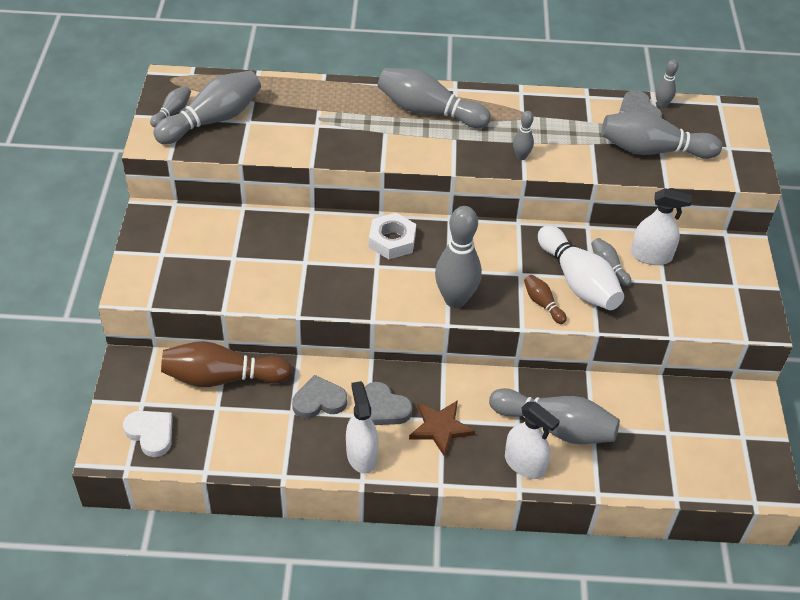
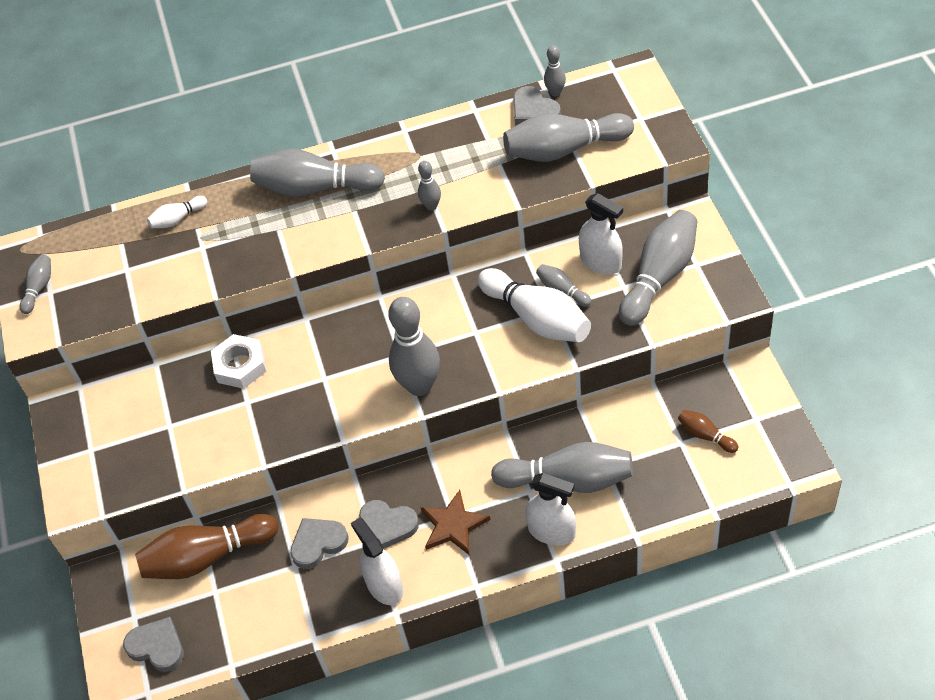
camera: 10 degrees left, 5 degrees up
white heart [123,411,173,457] -> grey heart [123,617,184,672]
grey bowling pin [153,70,261,144] -> grey bowling pin moved to [619,210,697,326]
white nut [369,213,416,259] -> white nut moved to [211,334,266,389]
brown bowling pin [524,275,567,324] -> brown bowling pin moved to [678,409,738,453]
white spray bottle [631,188,692,265] -> white spray bottle turned 45 degrees clockwise [579,193,623,275]
none -> white bowling pin [147,196,207,229]

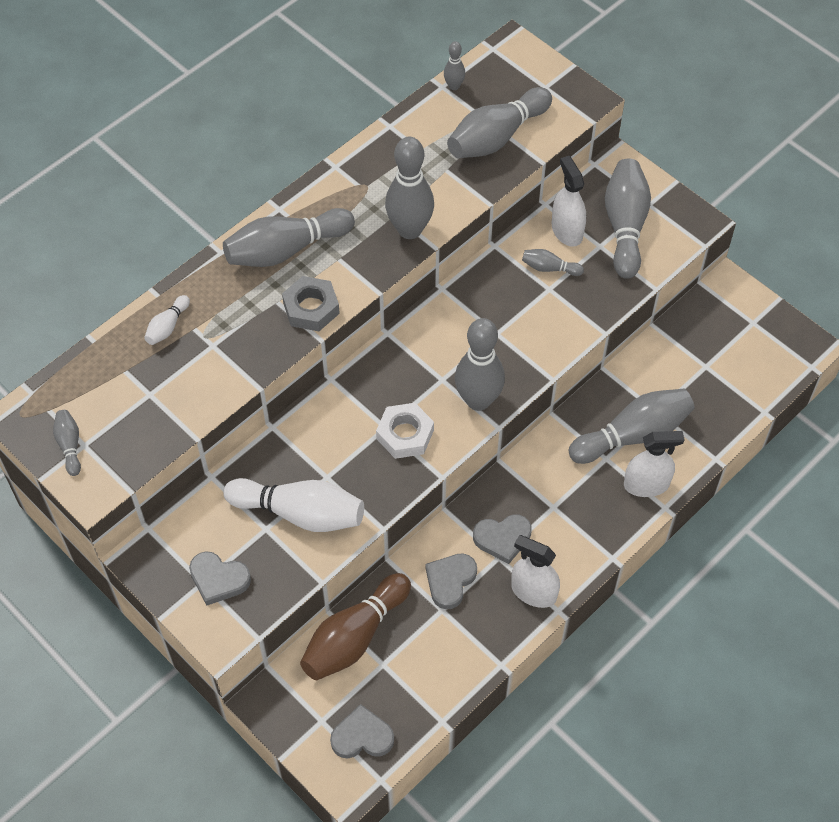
camera: 35 degrees left, 5 degrees up
white nut [211,334,266,389] -> white nut moved to [376,403,434,459]
grey bowling pin [418,161,441,211] -> grey bowling pin [385,137,434,239], size x2.09
brown star [420,490,491,555] -> none
white bowling pin [478,268,591,342] -> white bowling pin moved to [223,478,364,532]
grey heart [513,86,561,126] -> grey heart moved to [189,551,251,605]
white spray bottle [579,193,623,275] -> white spray bottle turned 120 degrees counterclockwise [552,156,586,247]
brown bowling pin [678,409,738,453] -> none
none -> grey nut [282,276,340,331]

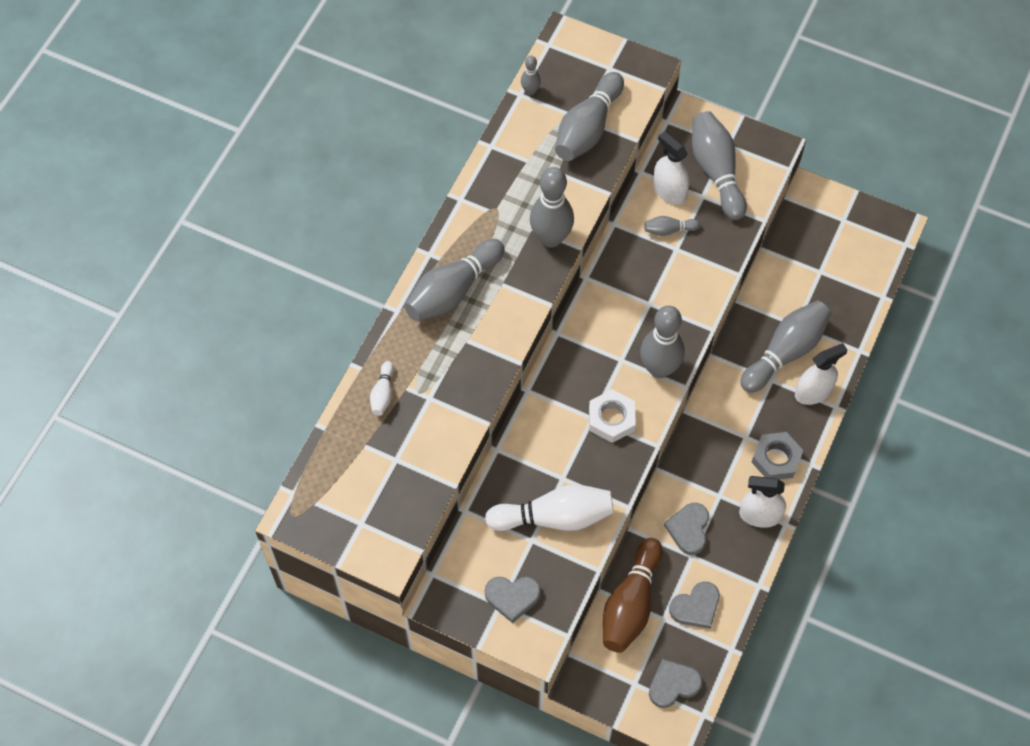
camera: 20 degrees left, 5 degrees up
grey bowling pin [53,410,81,476] -> none
grey nut [282,276,340,331] -> grey nut moved to [752,432,804,480]
grey heart [473,514,532,564] -> grey heart moved to [669,581,720,629]

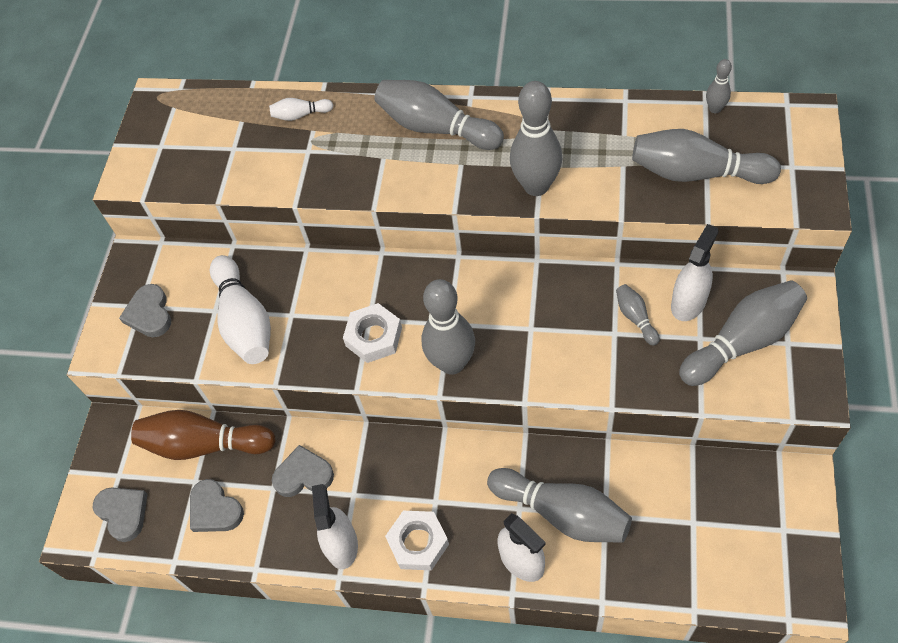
camera: 80 degrees right, 5 degrees down
grey nut [752,432,804,480] -> white nut [385,511,449,571]

